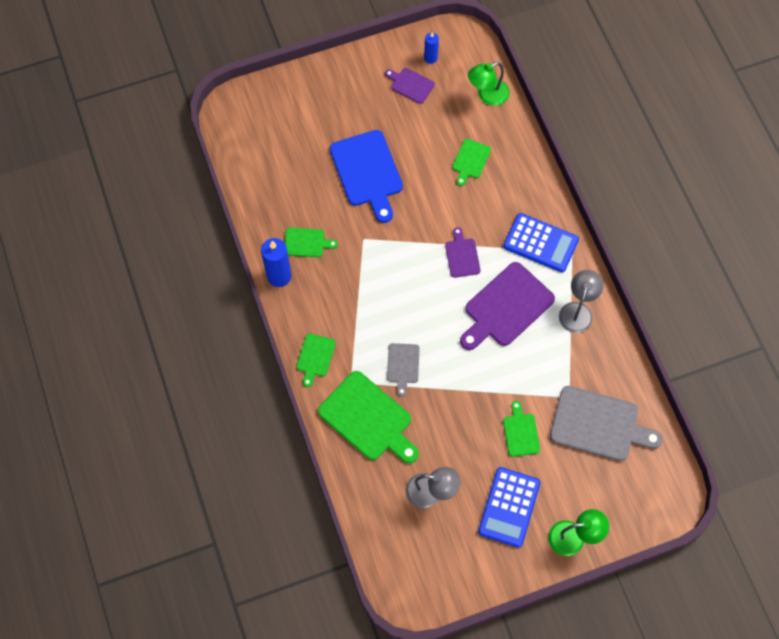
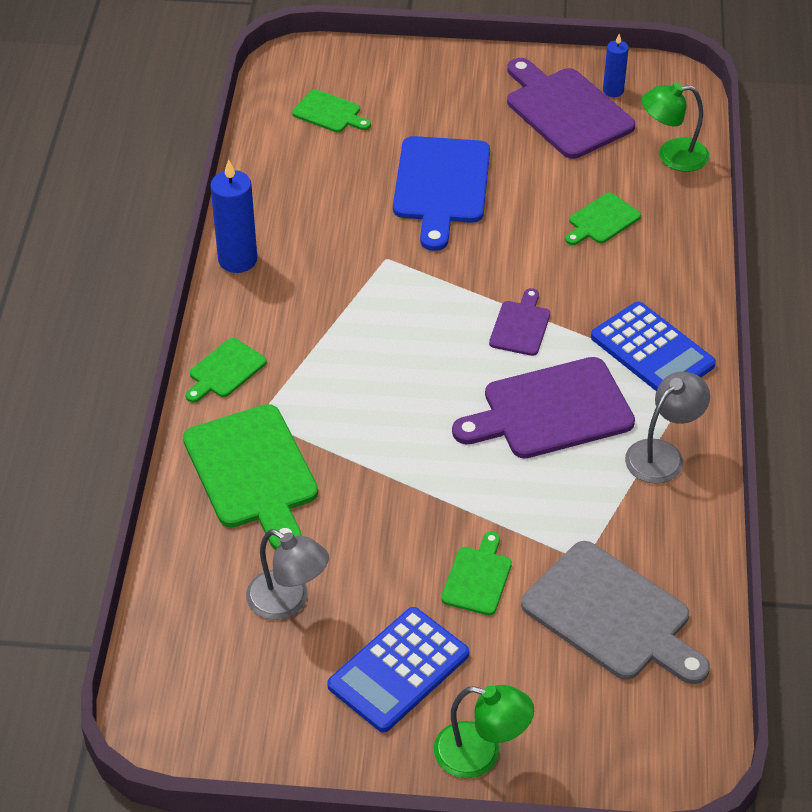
camera: 25 degrees right, 20 degrees down
green cutting board [285,227,338,257] -> green cutting board moved to [292,89,371,132]
purple cutting board [385,68,435,104] -> purple cutting board [507,58,635,159], size x1.93
grey cutting board [387,343,420,397] -> none

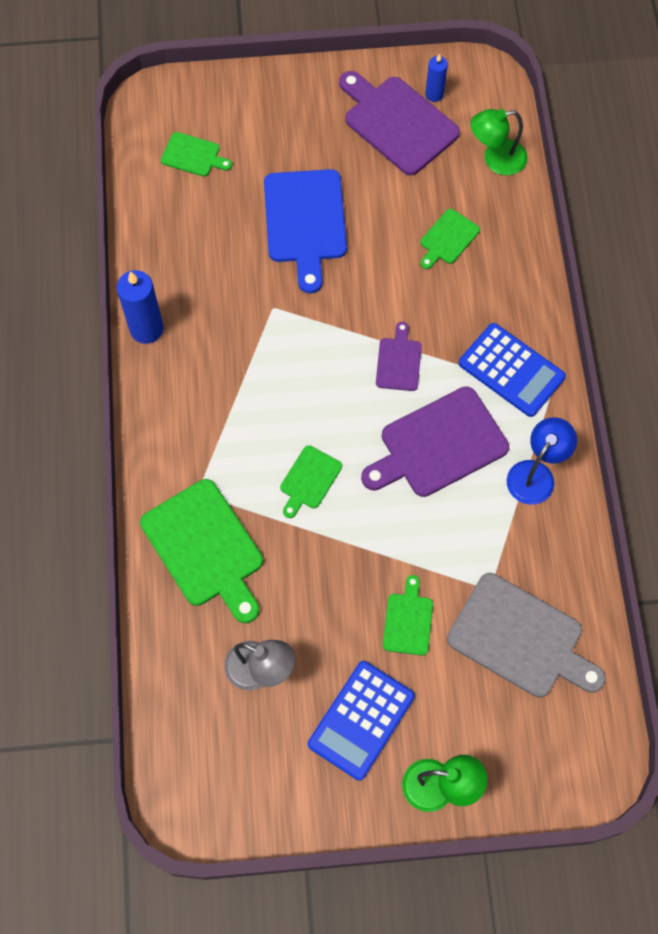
camera: 10 degrees left, 20 degrees up
green cutting board [186,338,267,403] -> green cutting board moved to [280,445,342,518]
grey lamp [625,372,710,484] -> blue lamp [507,417,577,505]

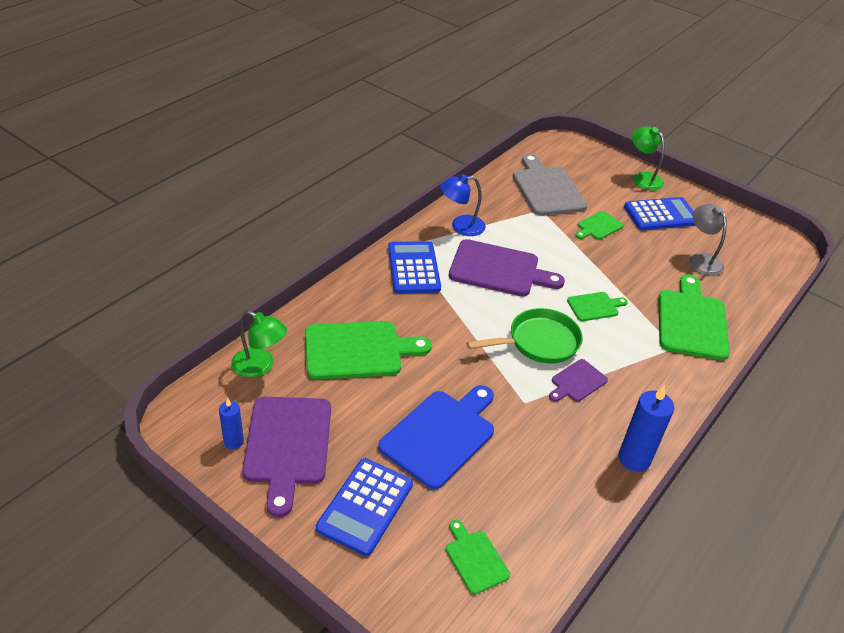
camera: 140 degrees left, 25 degrees down
purple cutting board [376,322,422,391] -> purple cutting board moved to [549,359,608,402]
green cutting board [420,209,480,269] -> green cutting board [305,321,432,380], size x1.93
none -> blue calculator [316,458,413,556]
none -> green pan [467,308,583,364]

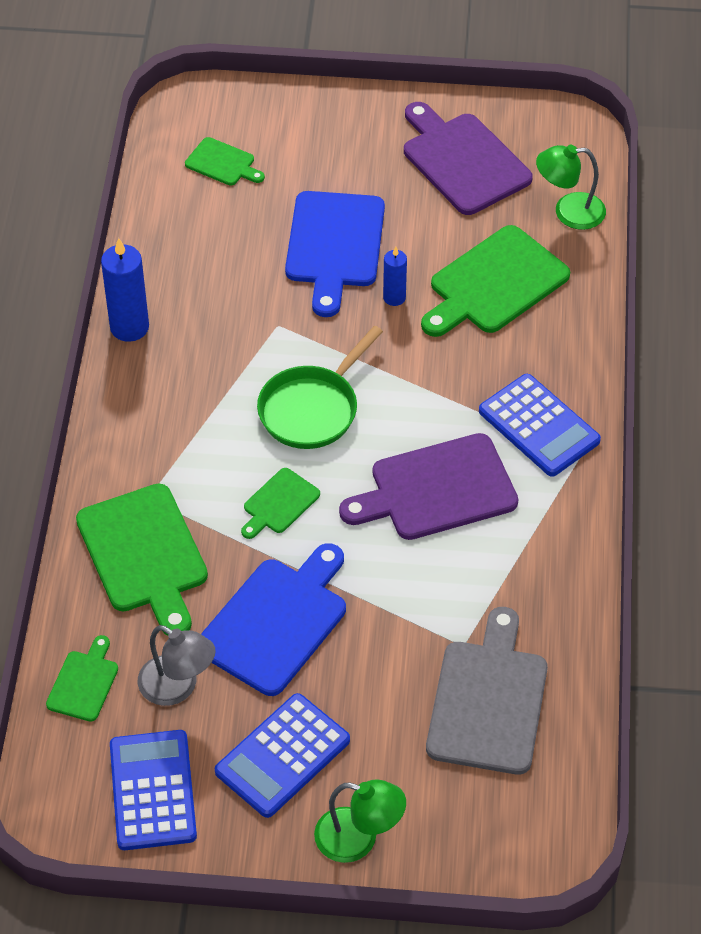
camera: 150 degrees right, 10 degrees up
blue candle [219,399,244,449] -> blue candle moved to [383,246,407,306]
blue calculator [316,458,413,556] -> blue calculator moved to [110,730,197,850]
blue lamp [440,174,486,236] -> none
grey cutting board [513,154,587,216] -> grey cutting board turned 120 degrees counterclockwise [426,607,548,775]
purple cutting board [549,359,608,402] -> none
green cutting board [575,211,624,240] -> green cutting board moved to [46,635,118,722]
none -> blue cutting board [201,543,346,696]

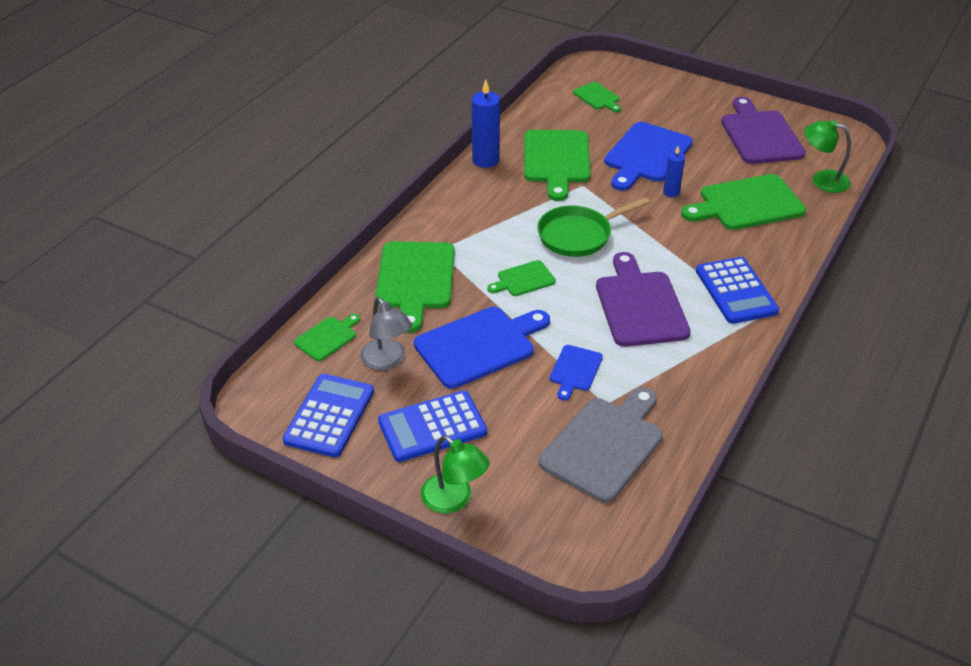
camera: 25 degrees right, 10 degrees down
purple cutting board [339,433,518,540] -> purple cutting board turned 75 degrees clockwise [596,252,691,347]
none -> green cutting board [524,130,590,201]
none -> blue cutting board [550,345,603,401]

